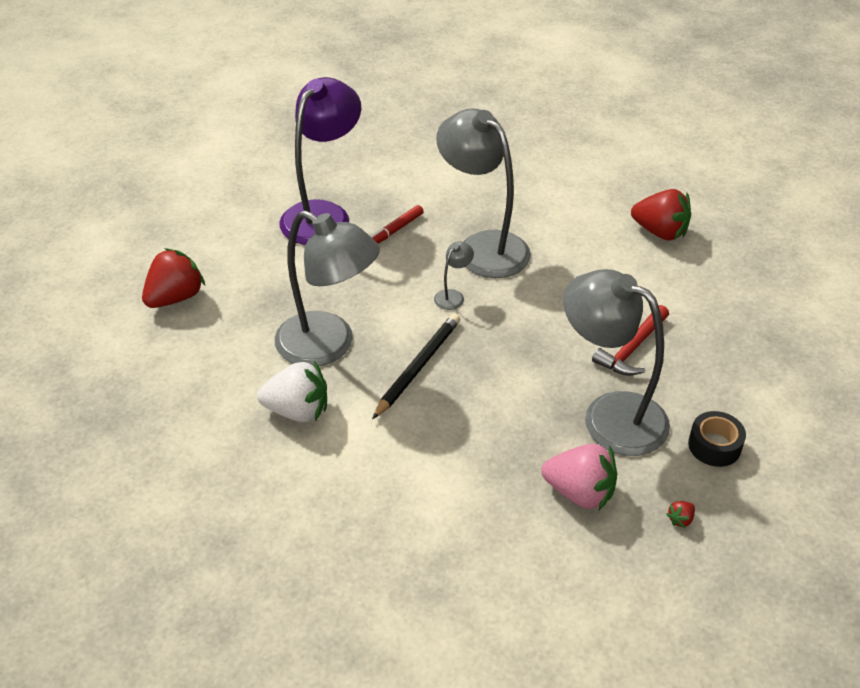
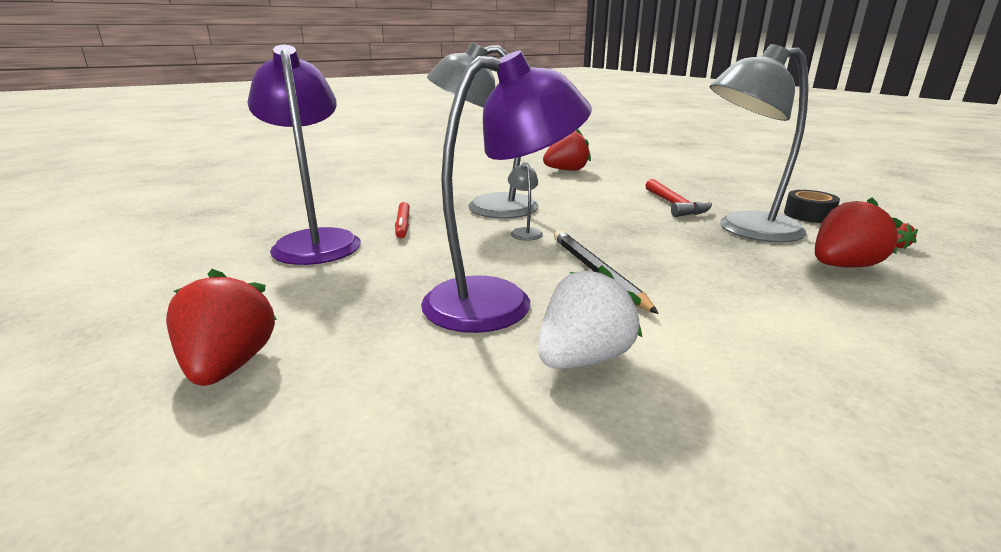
camera: 50 degrees left, 20 degrees down
grey lamp [275,210,380,366] -> purple lamp [421,50,592,333]
pink strawberry [541,444,617,510] -> red strawberry [815,197,903,268]

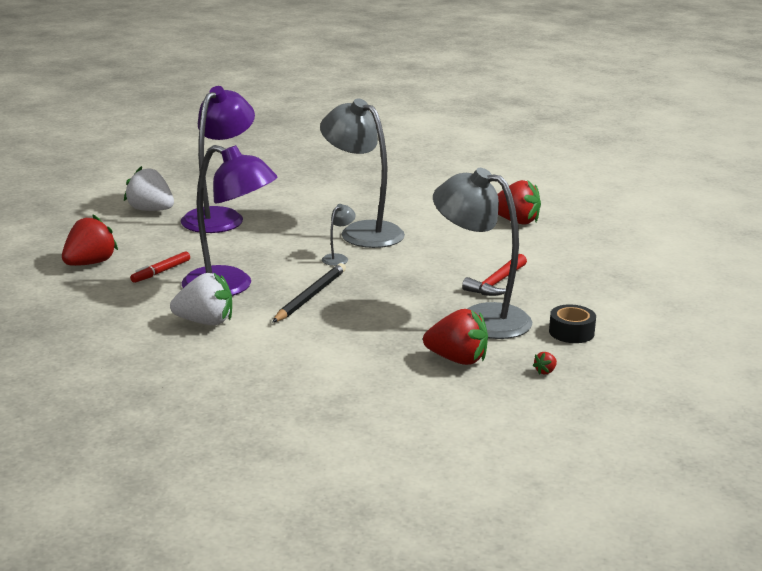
camera: 45 degrees right, 0 degrees up
red marker [395,202,410,238] -> red marker moved to [130,251,190,283]
none -> white strawberry [124,166,174,211]

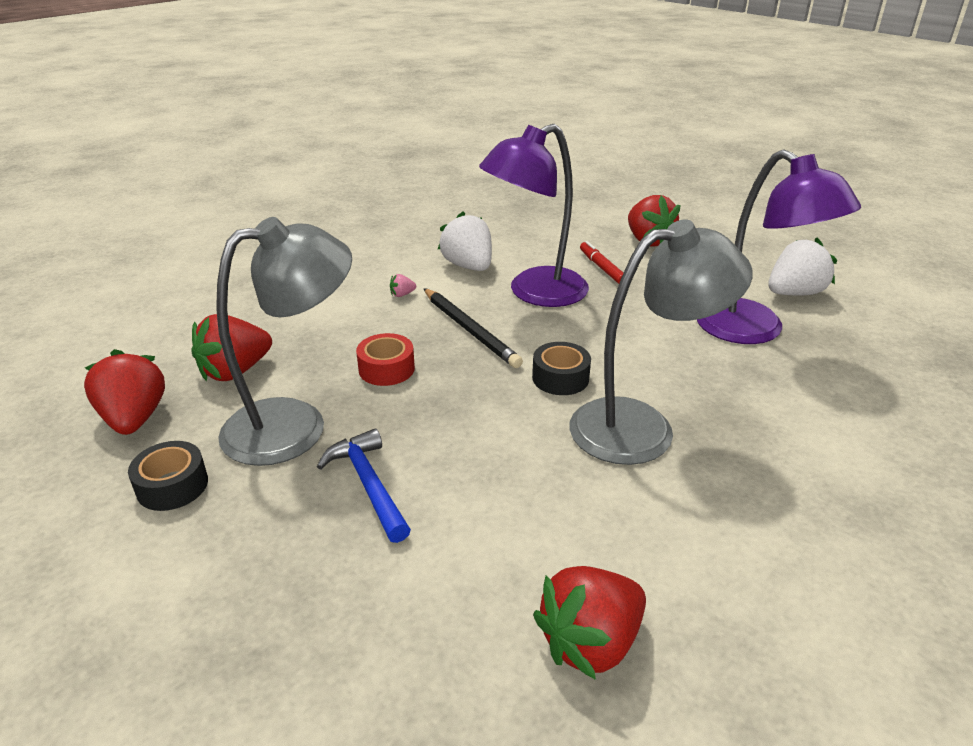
camera: 120 degrees right, 10 degrees up
white strawberry [170,272,232,325] -> white strawberry turned 120 degrees clockwise [438,211,492,271]
grey lamp [322,204,356,266] -> black tape [532,342,591,395]
red hammer [462,254,527,296] -> blue hammer [317,429,411,543]
red strawberry [532,352,557,375] -> red strawberry [84,349,165,435], size x2.48
none -> red tape [356,333,415,386]
none -> pink strawberry [390,274,416,297]

